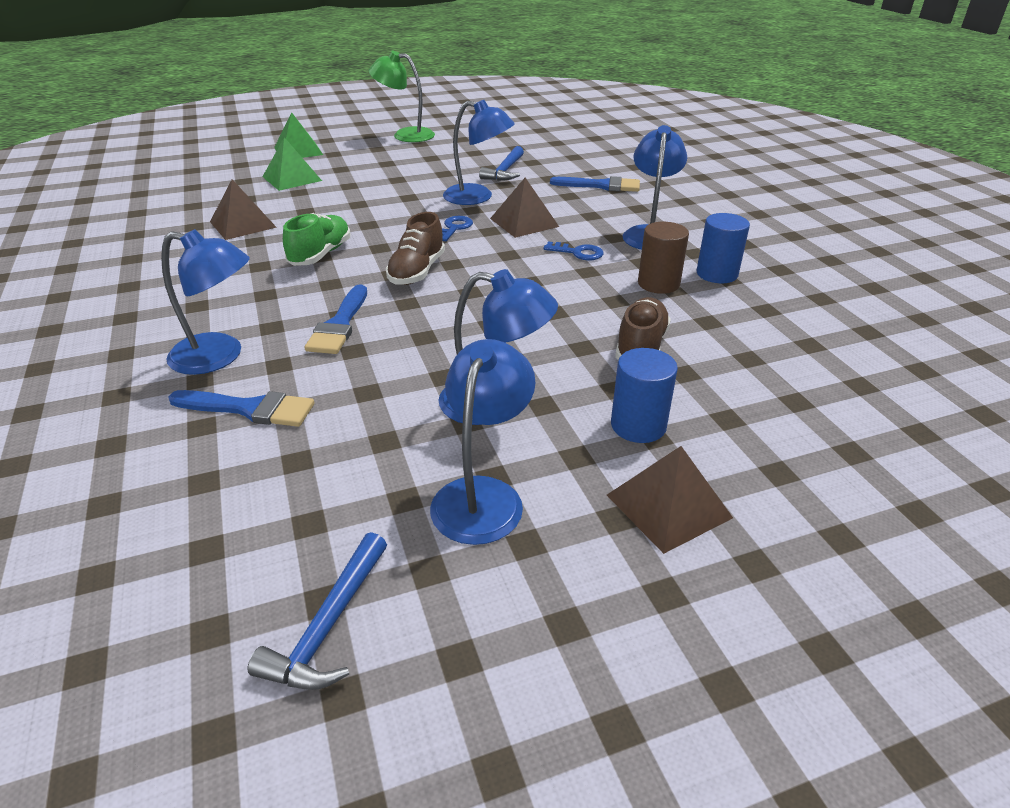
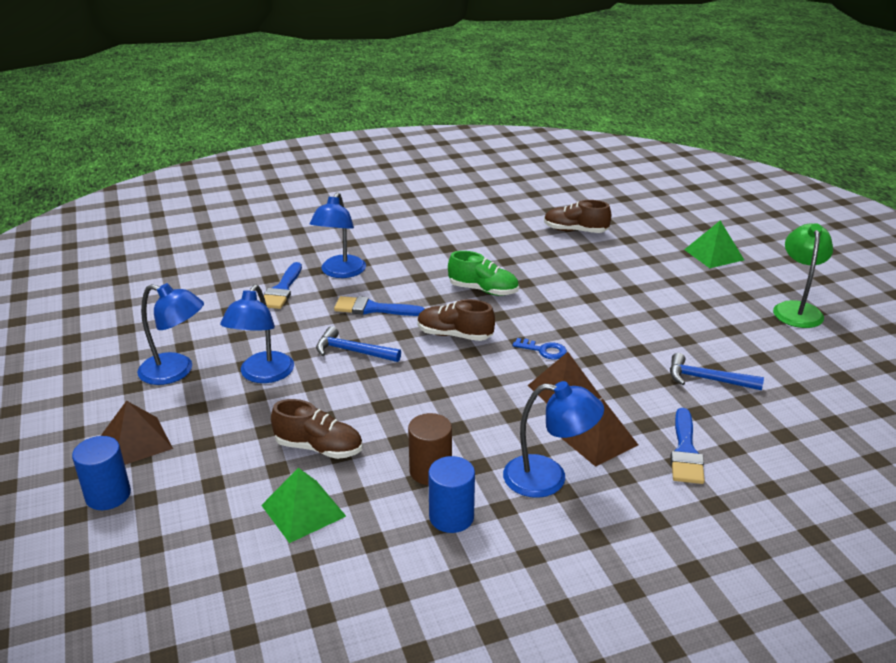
camera: 90 degrees right, 5 degrees down
brown pyramid [210,179,277,240] -> brown pyramid moved to [561,399,638,467]
blue hammer [248,532,387,690] -> blue hammer moved to [316,326,401,362]
green pyramid [262,137,322,191] -> green pyramid moved to [261,468,346,543]
blue lamp [443,100,515,205] -> none
blue key [543,241,604,261] -> none
blue cylinder [611,348,678,443] -> blue cylinder moved to [72,436,131,510]
none -> brown shoe [544,200,611,233]

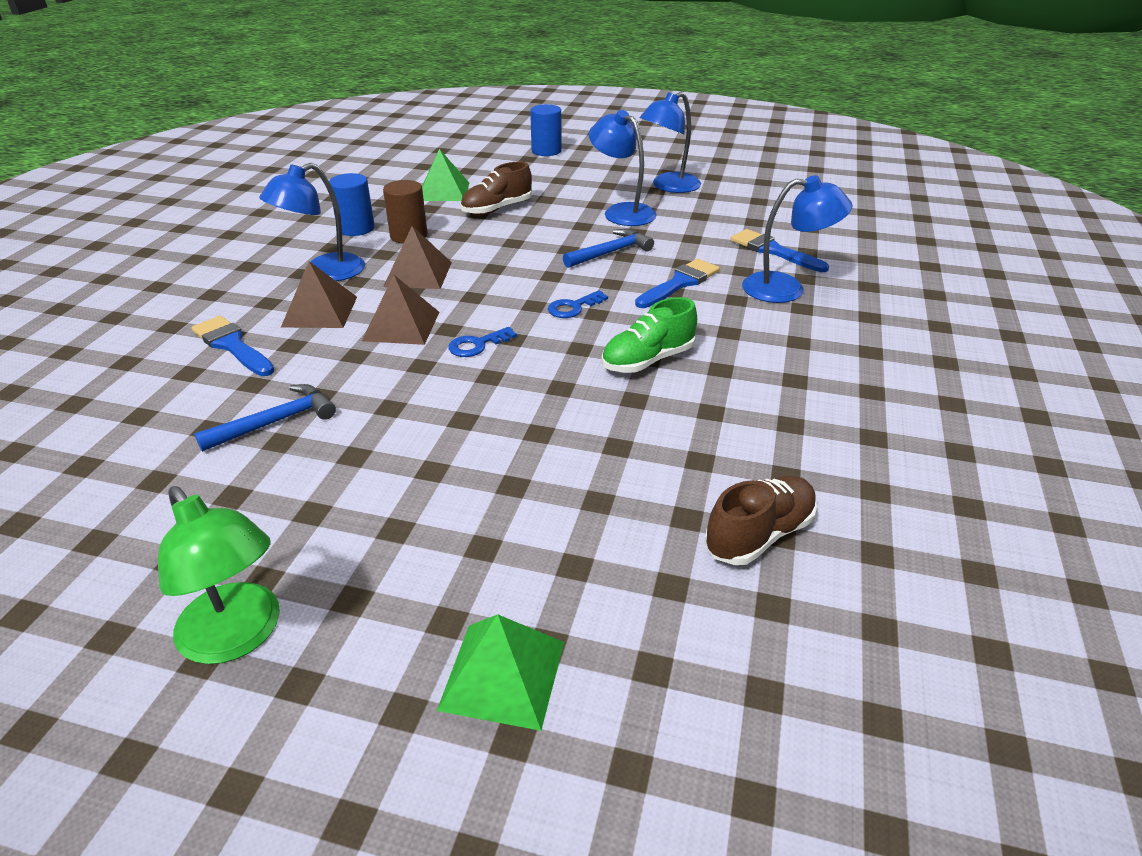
camera: 125 degrees right, 5 degrees up
brown pyramid [101,401,173,465] -> brown pyramid moved to [383,226,452,289]
blue lamp [310,192,366,278] -> blue lamp turned 135 degrees clockwise [742,175,852,303]
brown shoe [418,299,495,341] -> blue key [548,290,608,318]

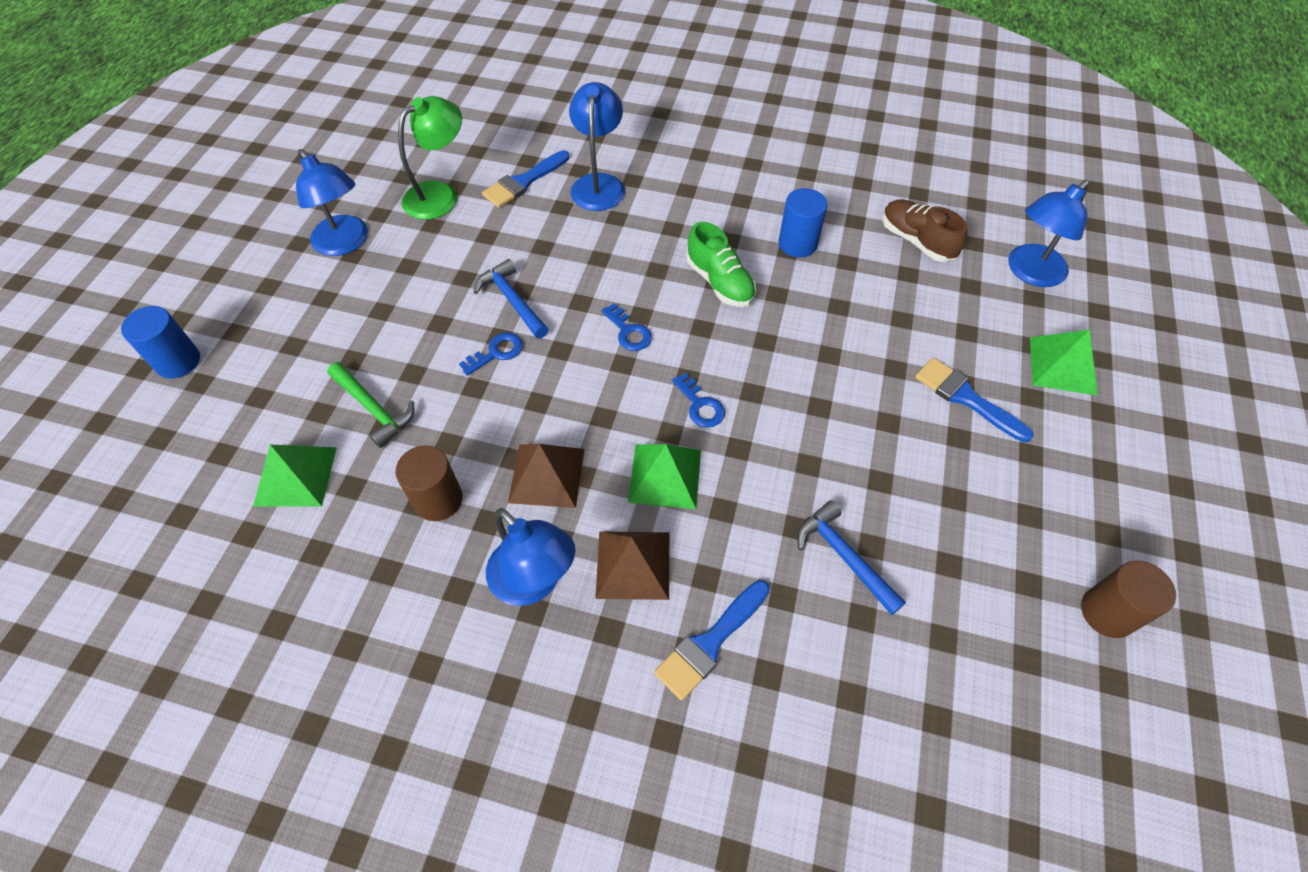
camera: 90 degrees left, 20 degrees up
green lamp [158,486,280,664] -> green lamp moved to [398,96,462,220]
blue cylinder [329,173,375,236] -> blue cylinder moved to [778,188,828,257]
brown pyramid [362,275,439,345] -> green pyramid [628,444,701,509]
brown shoe [460,162,532,215] -> green hammer [327,362,414,448]
blue lamp [589,110,657,226] -> blue lamp moved to [1008,180,1090,287]
blue brush [635,259,720,308] -> blue brush moved to [915,358,1034,442]
none -> blue key [459,333,523,376]
none -> brown cylinder [1081,561,1176,638]

